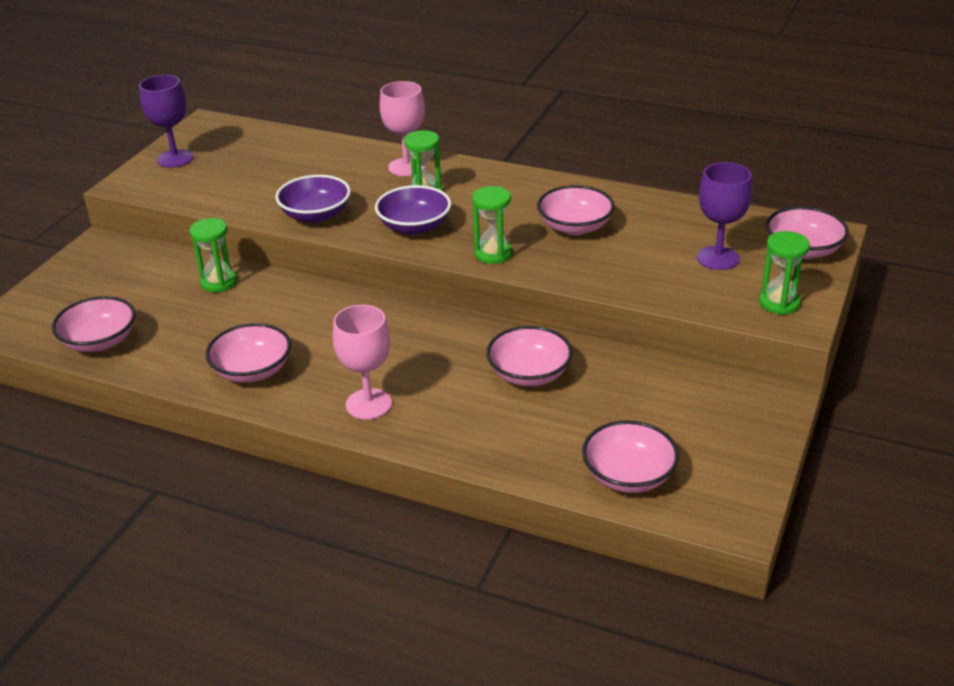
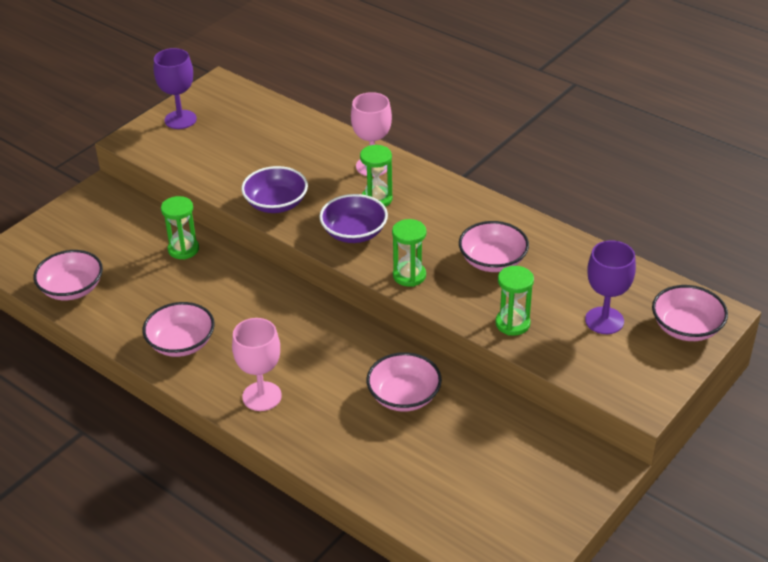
camera: 15 degrees right, 5 degrees up
pink bowl [582,420,679,493] -> none
green hourglass [759,231,810,315] -> green hourglass moved to [495,266,534,336]

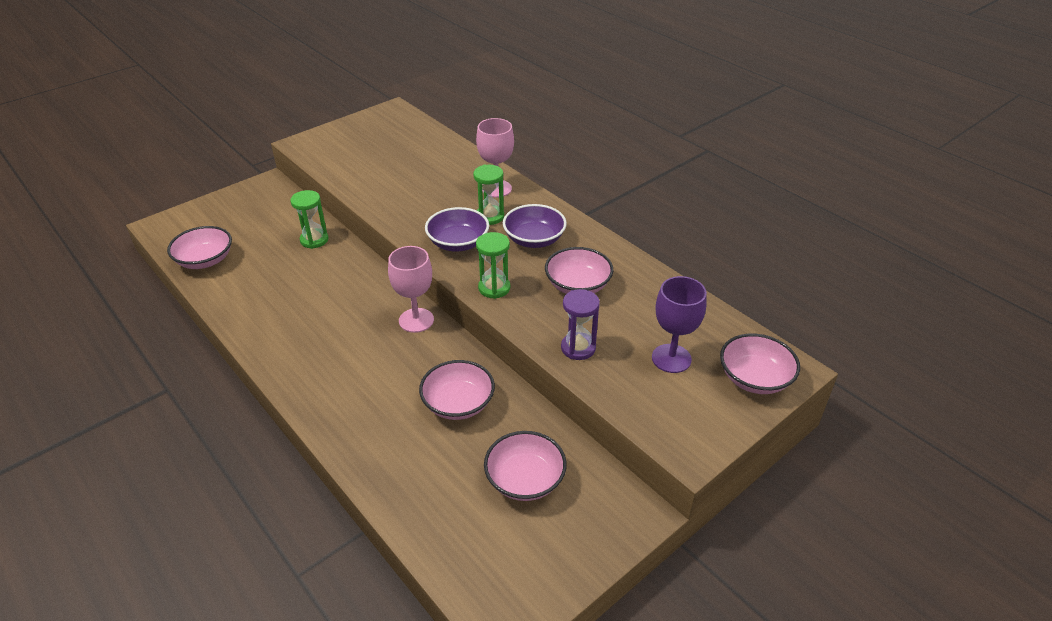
camera: 10 degrees right, 0 degrees up
pink bowl [143,302,215,357] -> pink bowl moved to [484,431,567,501]
purple goblet [154,48,197,129] -> none
pink goblet [232,318,282,411] -> pink goblet moved to [388,246,434,333]
purple bowl [241,166,308,213] -> purple bowl moved to [503,204,567,248]
green hourglass [495,266,534,336] -> purple hourglass [561,289,600,360]

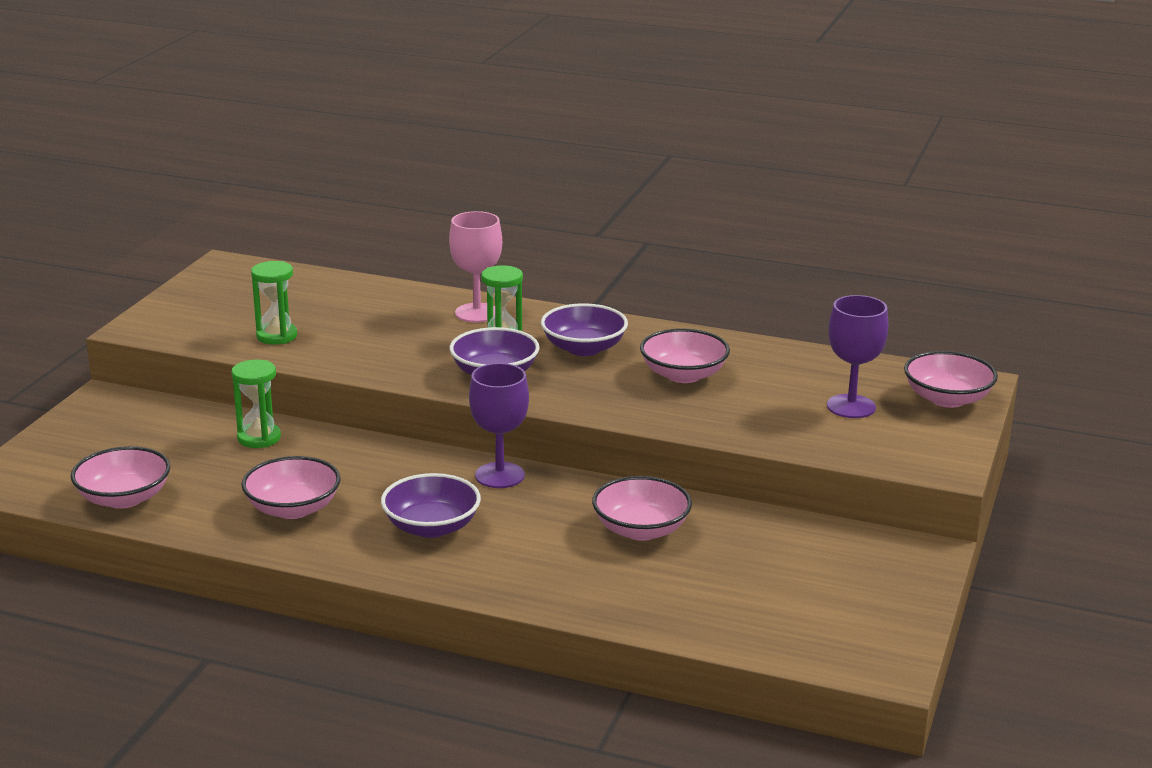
camera: 30 degrees left, 15 degrees down
pink goblet [388,246,434,333] -> purple goblet [469,363,529,488]
green hourglass [476,232,510,299] -> green hourglass moved to [251,261,297,345]
pink bowl [484,431,567,501] -> pink bowl moved to [241,456,341,519]
purple hourglass [561,289,600,360] -> none
none -> purple bowl [381,473,481,538]

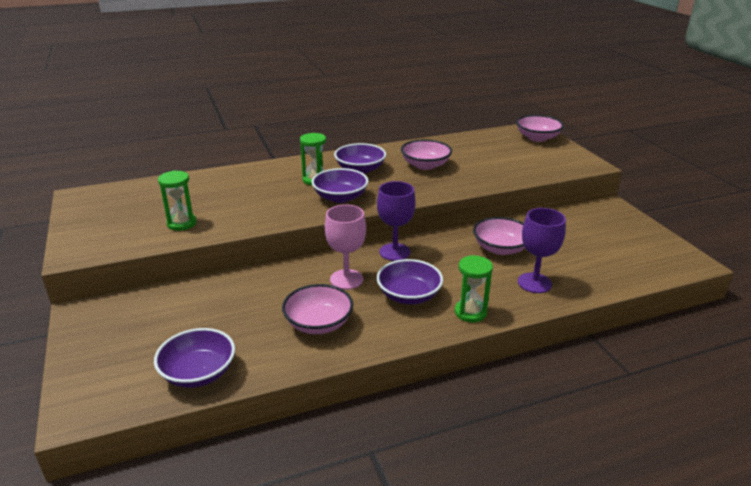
camera: 40 degrees left, 5 degrees up
pink bowl [71,446,170,509] -> purple bowl [154,328,235,388]
green hourglass [231,360,281,448] -> green hourglass moved to [455,255,493,322]
pink goblet [449,211,502,323] -> pink goblet moved to [325,204,366,290]
purple goblet [827,295,888,418] -> purple goblet moved to [518,208,566,293]

